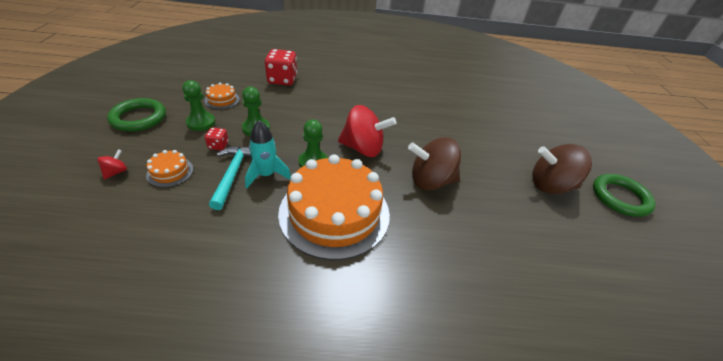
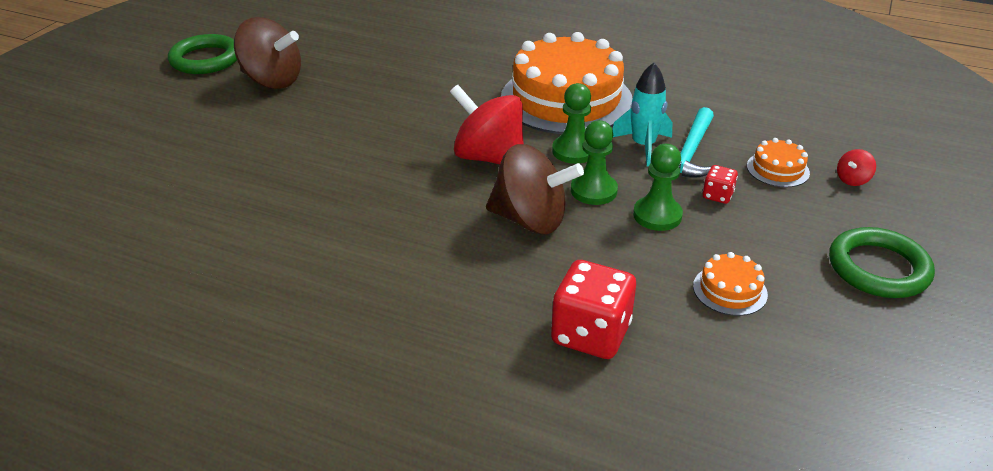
camera: 155 degrees left, 5 degrees down
green pawn [182,80,215,131] -> green pawn moved to [571,120,618,205]
brown spinning top [408,137,461,190] -> brown spinning top moved to [486,144,584,234]

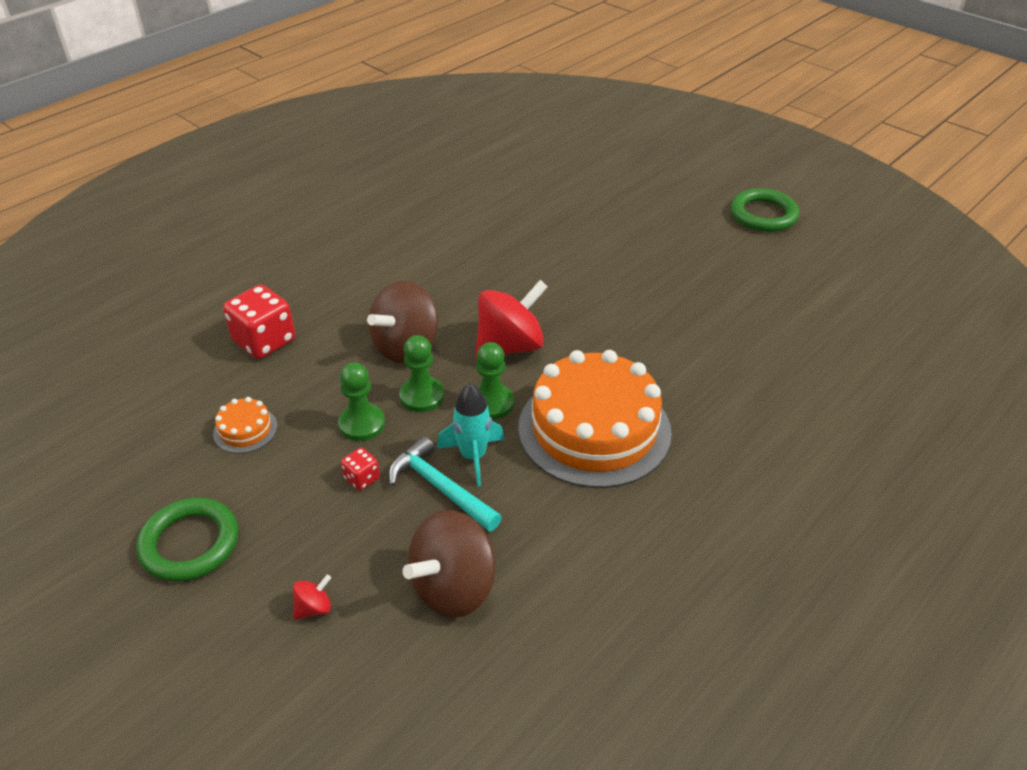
camera: 110 degrees right, 5 degrees up
brown spinning top [234,17,301,89] -> brown spinning top moved to [402,510,495,618]
orange cake [747,138,810,187] -> none
red spinning top [837,149,876,186] -> red spinning top turned 75 degrees clockwise [293,575,331,620]

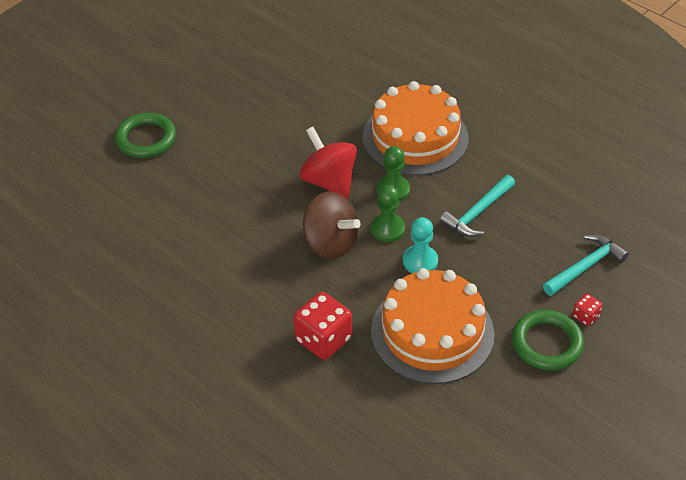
camera: 90 degrees left, 5 degrees up
orange cake [213,397,277,454] -> orange cake [371,268,494,384], size x2.43
red spinning top [293,575,331,620] -> turquoise hammer [543,234,629,296]
green pawn [338,362,385,441] -> turquoise pawn [403,217,438,273]
red dice [341,447,380,491] -> red dice moved to [572,294,603,326]
brown spinning top [402,510,495,618] -> none
turquoise rocket [437,383,504,487] -> none
green ring [730,188,799,232] -> green ring moved to [115,113,176,158]

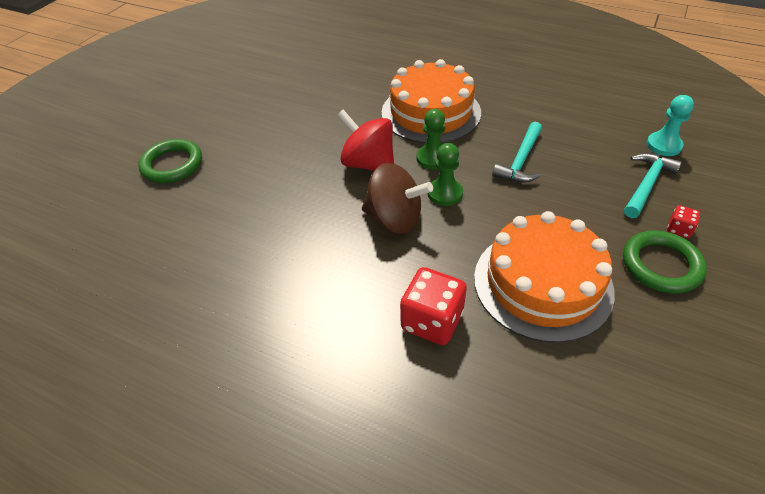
camera: 15 degrees left, 0 degrees up
turquoise pawn [403,217,438,273] -> turquoise pawn moved to [646,95,694,156]

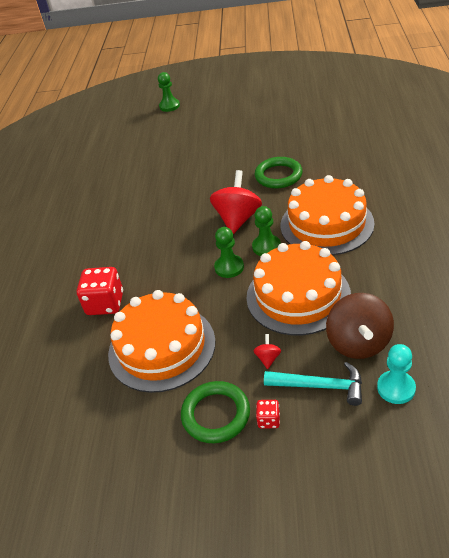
camera: 70 degrees right, 5 degrees down
green ring [138,139,202,183] -> green ring moved to [255,157,303,189]
brown spinning top [362,163,433,234] -> brown spinning top moved to [326,293,394,359]
turquoise hammer [492,122,542,183] -> orange cake [246,241,351,335]
none -> green pawn [158,72,180,112]
none -> red spinning top [254,334,281,369]

